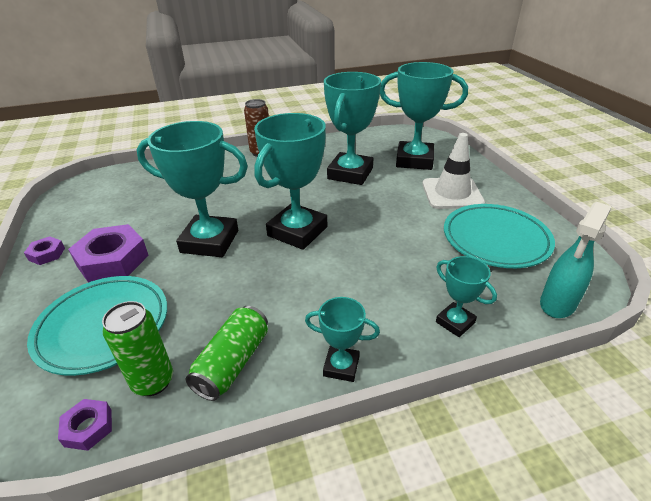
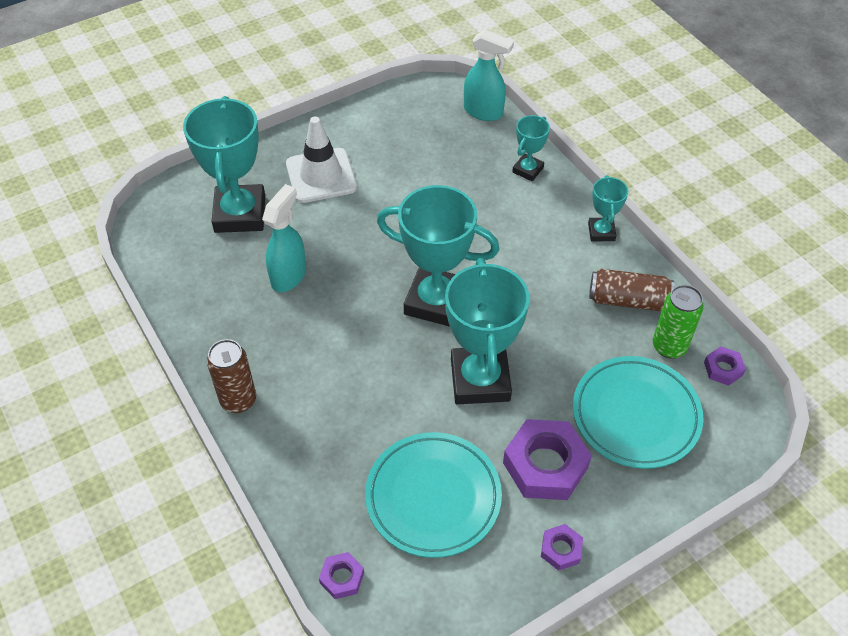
camera: 105 degrees left, 15 degrees up
green can [186,306,268,401] -> brown can [589,269,675,311]
turquoise trophy [324,72,381,185] -> turquoise spray bottle [262,184,306,292]
turquoise plate [444,204,555,268] -> turquoise plate moved to [365,432,502,558]
none -> purple nut [319,552,364,599]

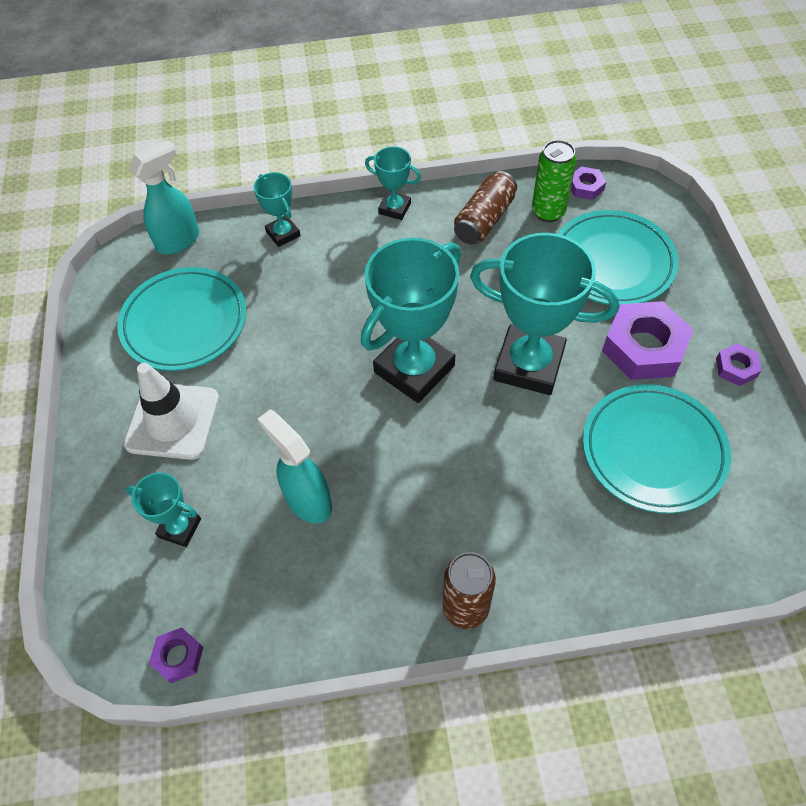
camera: 65 degrees left, 5 degrees up
turquoise trophy [183,96,265,233] -> turquoise trophy [126,472,201,547], size x0.50
purple nut [319,552,364,599] -> purple nut moved to [149,627,203,683]
none -> turquoise plate [117,267,247,371]

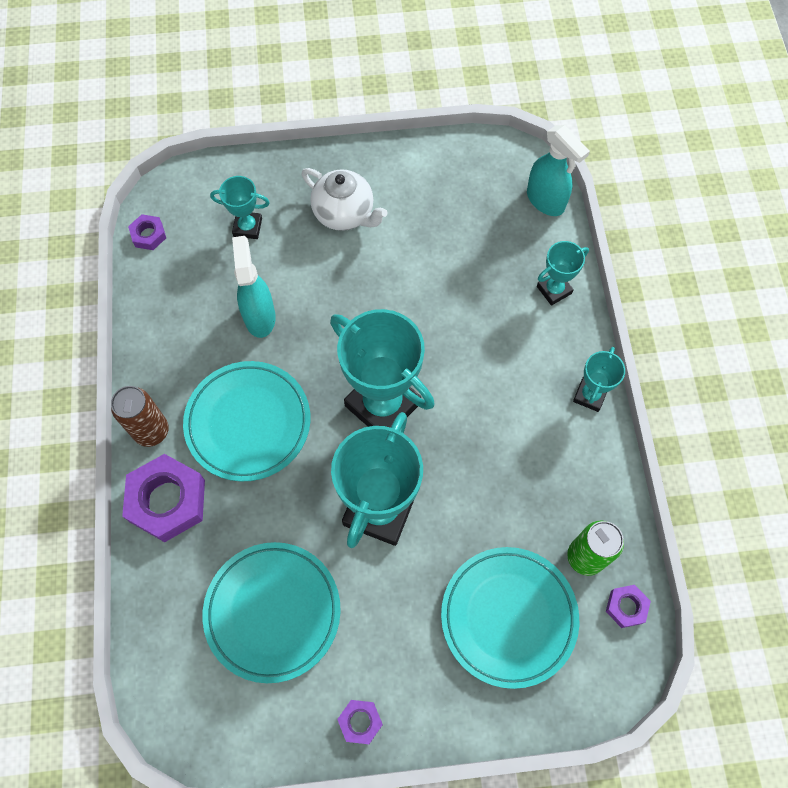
camera: 90 degrees right, 10 degrees up
turquoise plate [117,267,247,371] -> turquoise plate moved to [183,361,310,482]
white traffic cone [124,363,219,460] -> white teapot [302,168,388,231]
turquoise trophy [126,472,201,547] -> turquoise trophy turned 75 degrees clockwise [210,176,270,239]
turquoise spray bottle [258,410,332,523] -> turquoise spray bottle turned 60 degrees counterclockwise [232,236,276,338]
brown can [454,171,517,244] -> none
purple nut [602,301,693,380] -> purple nut moved to [122,454,205,542]

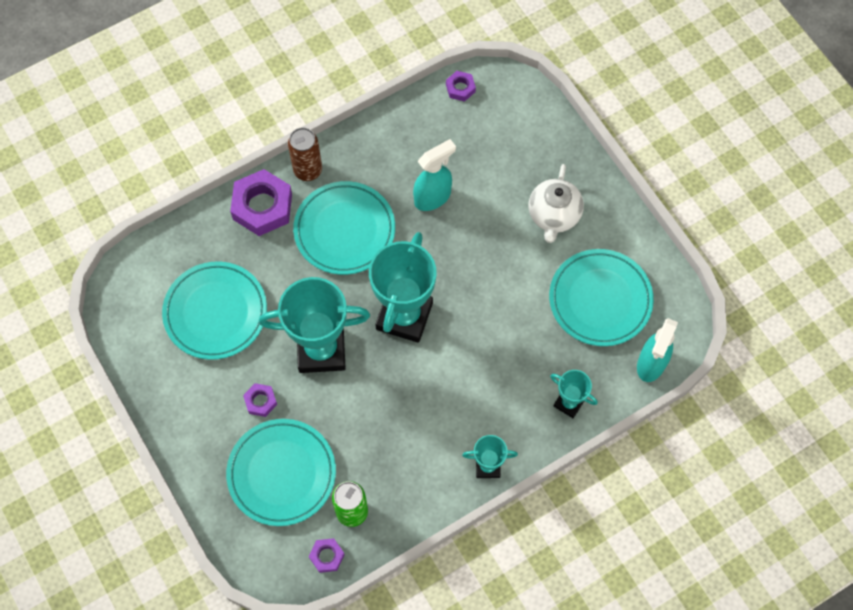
camera: 65 degrees right, 0 degrees up
turquoise trophy [210,176,270,239] -> none
purple nut [337,700,383,744] -> purple nut moved to [243,383,277,417]
none -> turquoise plate [549,249,654,346]

